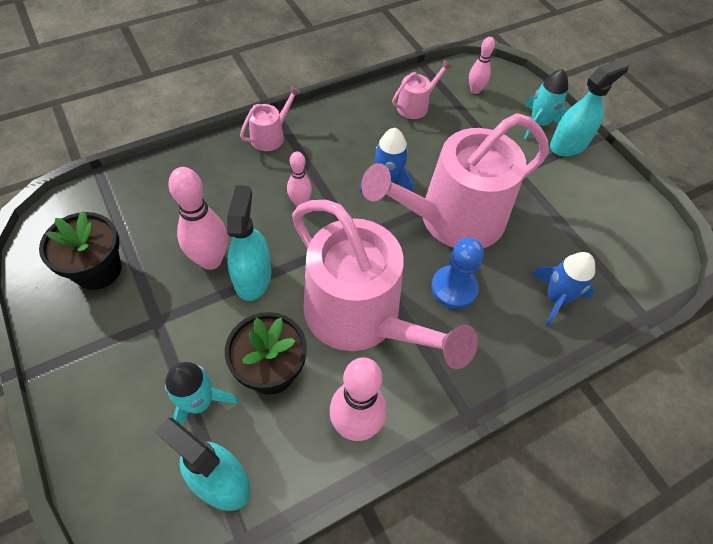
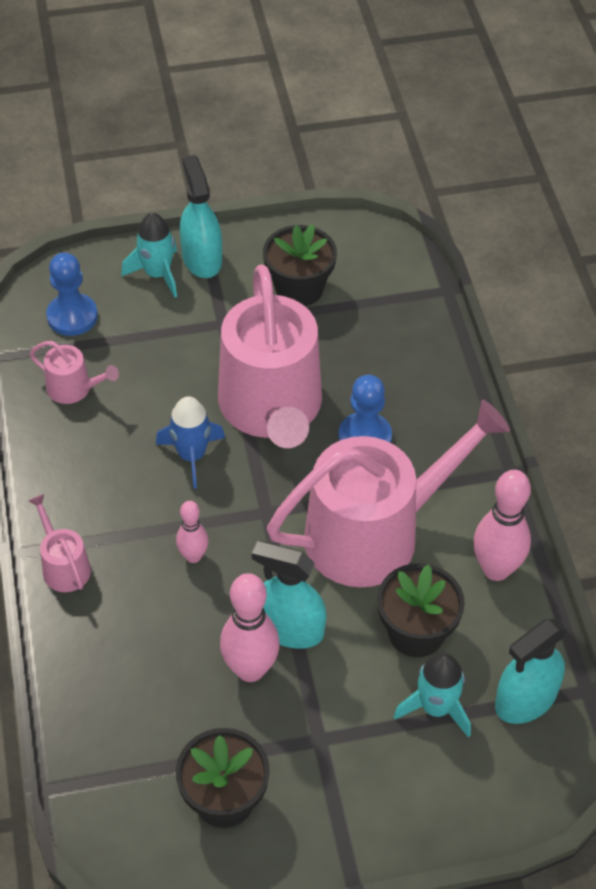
camera: 70 degrees left, 5 degrees down
pink watering can [392,60,452,119] -> pink watering can turned 135 degrees clockwise [30,341,119,404]
pink bowling pin [469,37,495,94] -> blue pawn [46,253,98,336]
blue rocket [532,252,595,326] -> none
none -> black flower pot [263,225,337,306]

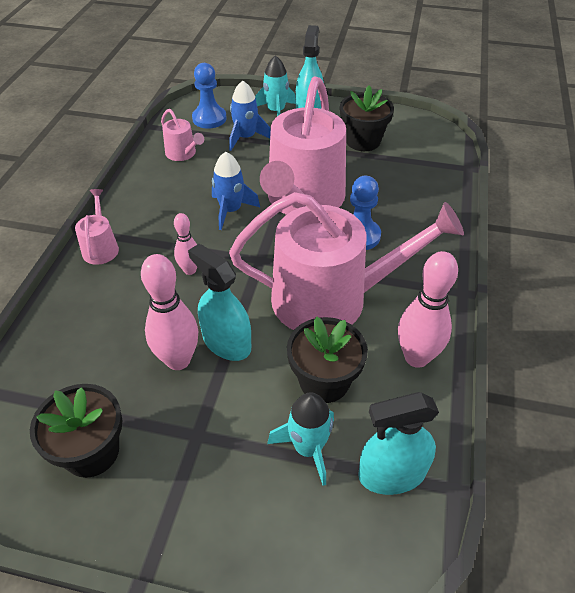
camera: 25 degrees right, 5 degrees down
none -> blue rocket [229,81,271,151]

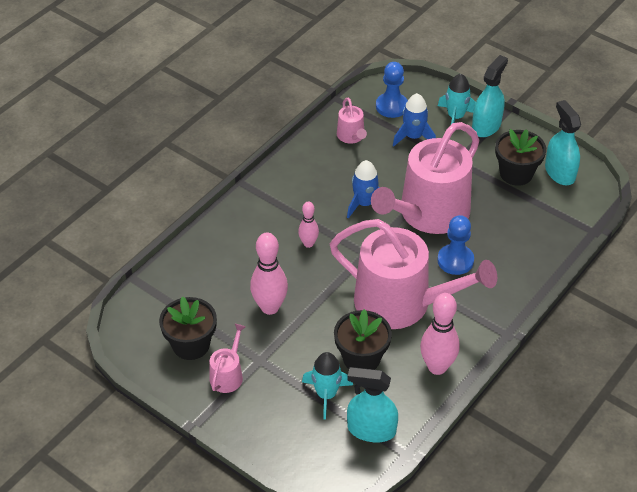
camera: 25 degrees right, 0 degrees up
pink watering can [75,189,119,265] -> pink watering can moved to [209,324,246,393]
turquoise spray bottle [188,244,251,361] -> turquoise spray bottle moved to [545,100,581,185]

